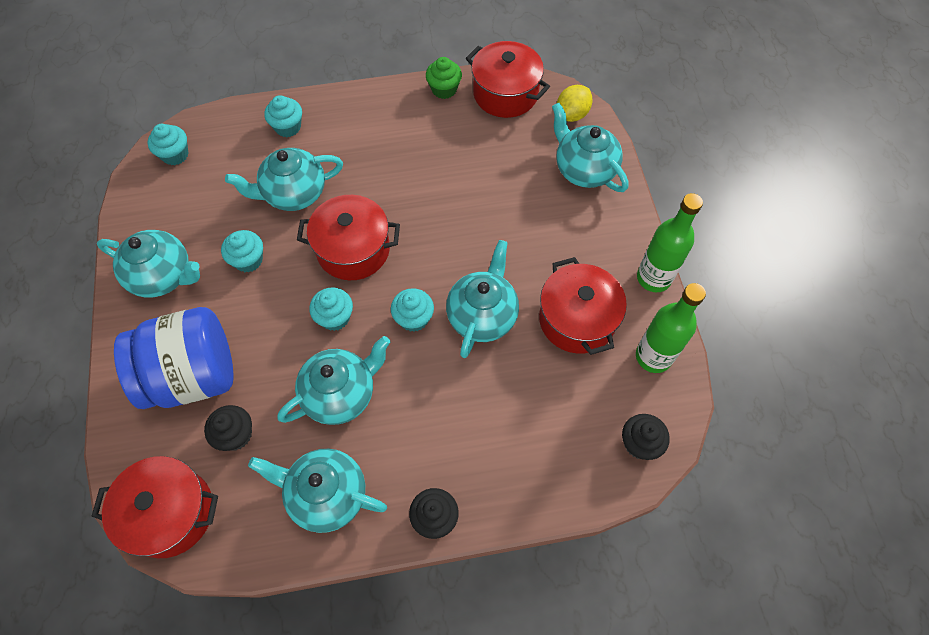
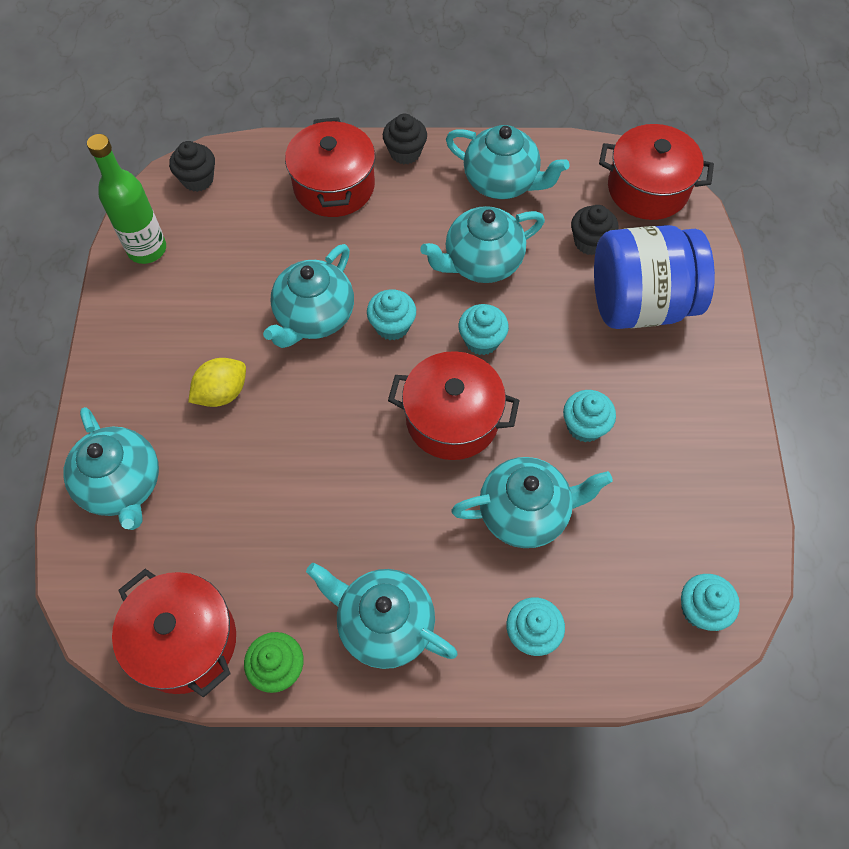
camera: 170 degrees left, 0 degrees up
turquoise teapot [97,230,200,298] -> turquoise teapot moved to [306,563,458,669]
red pot [539,257,627,355] -> red pot moved to [285,117,375,217]
yellow lemon [557,85,593,122] -> yellow lemon moved to [188,358,246,407]
green bottle [637,193,703,292] -> none

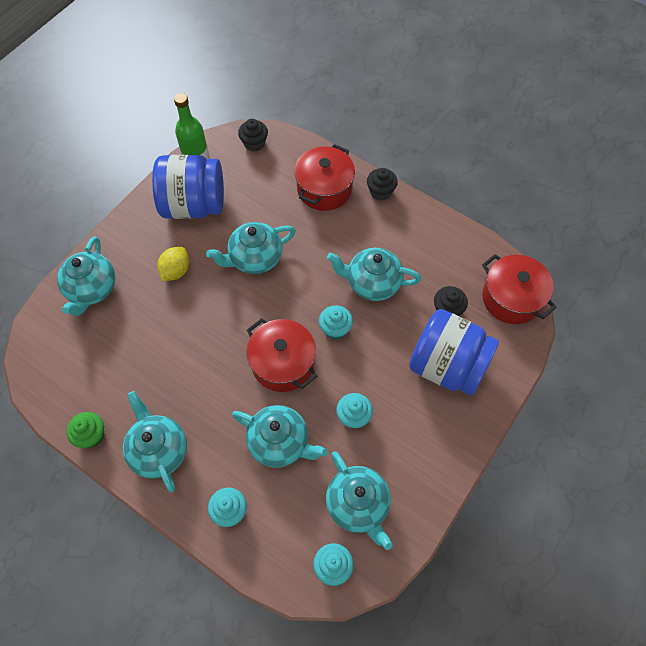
camera: 35 degrees right, 0 degrees up
red pot [112,569,236,697] -> none
yellow lemon [188,358,246,407] -> yellow lemon turned 60 degrees counterclockwise [157,247,189,281]
turquoise cupcake [367,289,416,340] -> none
turquoise teapot [446,125,570,199] -> turquoise teapot moved to [326,452,392,550]
none -> blue jar [152,155,224,219]

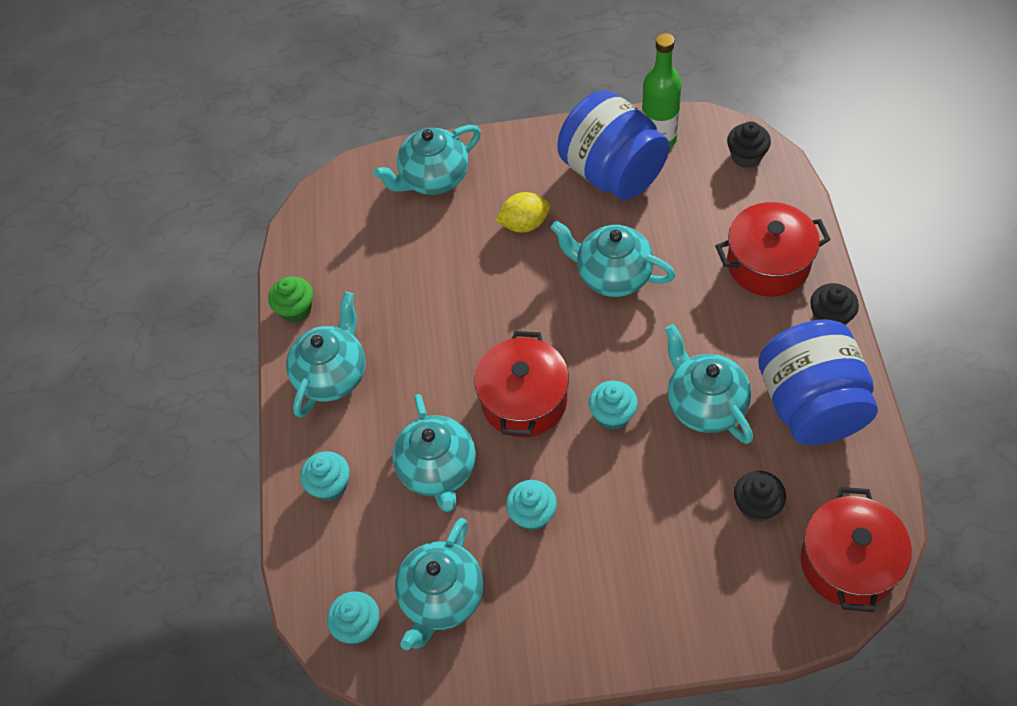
camera: 55 degrees right, 5 degrees down
blue jar [409,309,499,396] -> blue jar moved to [758,319,878,445]

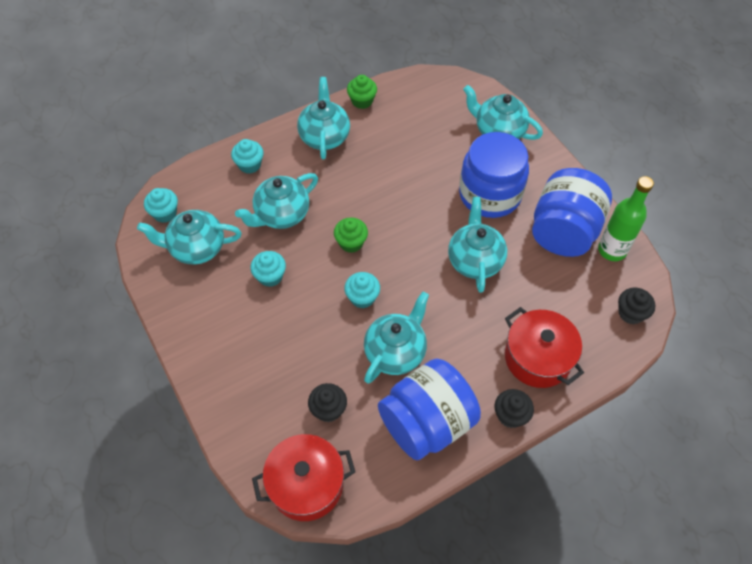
camera: 60 degrees right, 0 degrees up
turquoise teapot [286,292,366,418] -> turquoise teapot turned 90 degrees counterclockwise [297,77,350,159]
red pot [474,331,569,438] -> green cupcake [334,218,368,253]
yellow lemon [495,192,550,233] -> blue jar [459,132,529,218]

